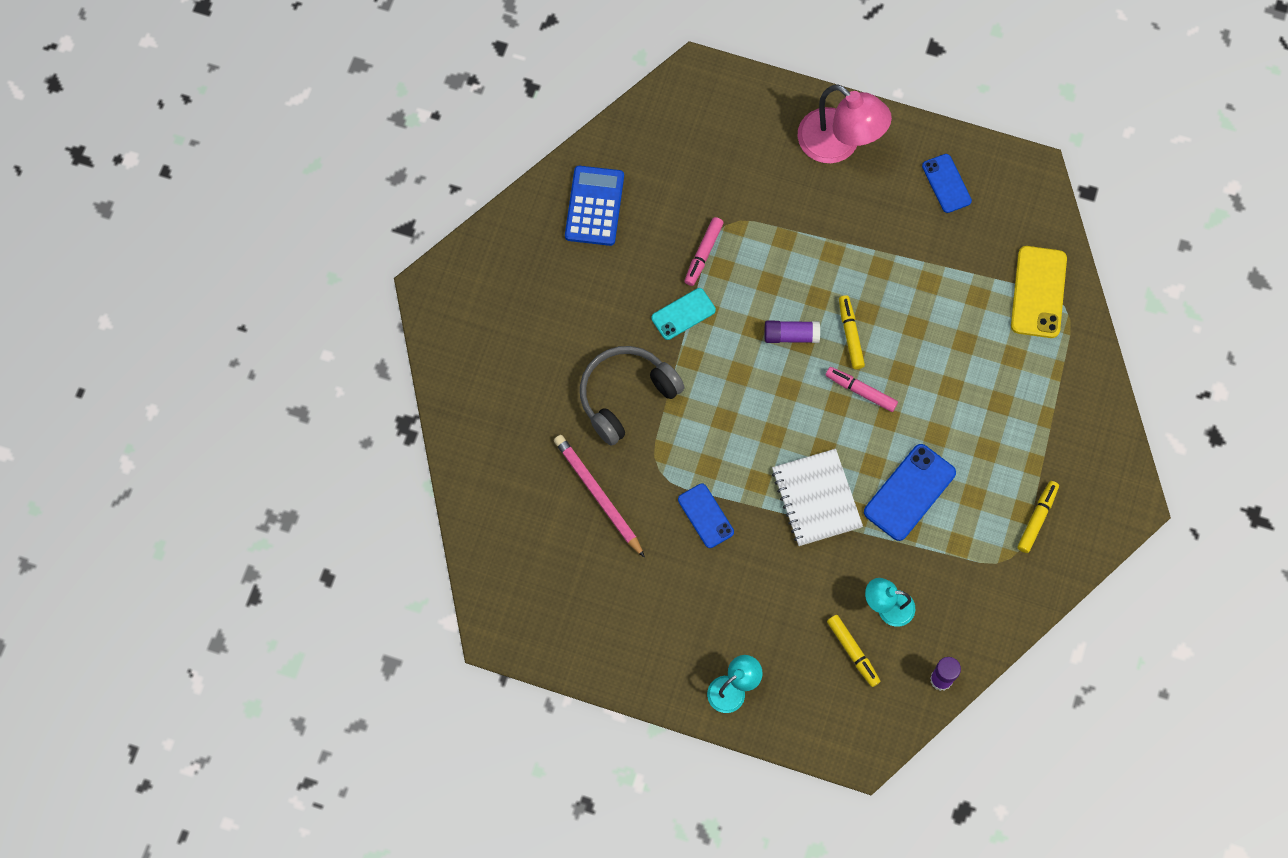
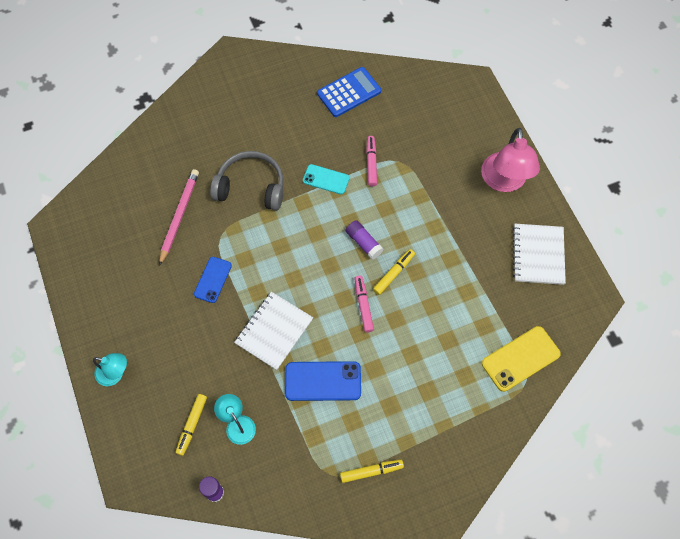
camera: 50 degrees right, 5 degrees down
pink marker [684,217,724,286] -> pink marker turned 105 degrees clockwise [366,136,377,186]
blue phone [922,154,972,213] -> white notebook [513,224,566,285]

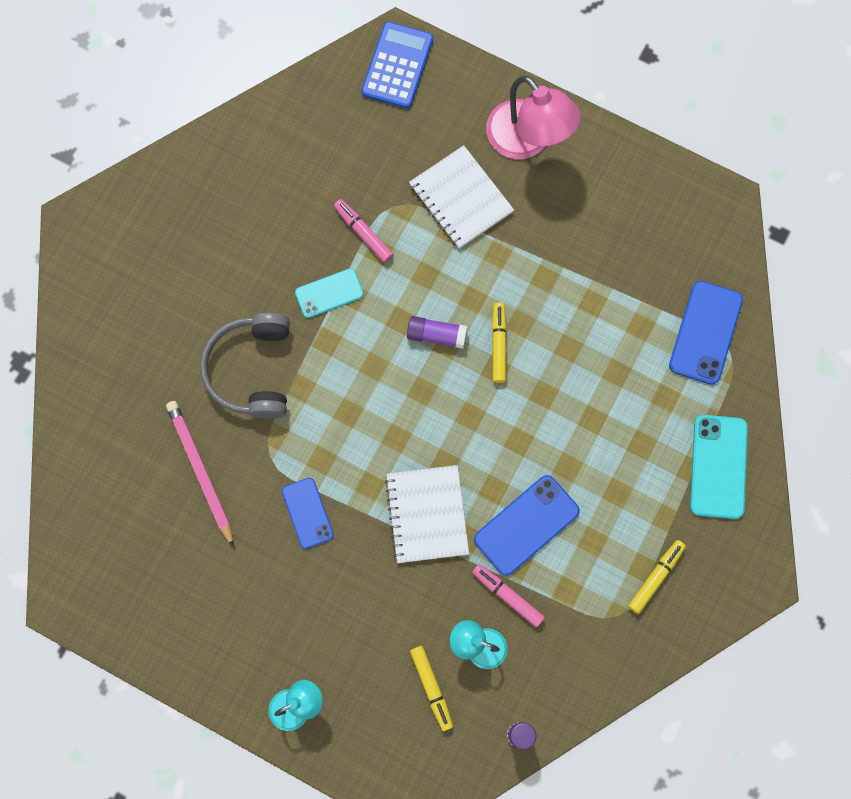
camera: 40 degrees left, 10 degrees up
grey headphones [210,151,284,211] -> grey headphones turned 60 degrees counterclockwise [200,313,290,419]
blue calculator [317,67,381,117] -> blue calculator moved to [361,22,433,109]
pink marker [354,276,374,332] -> pink marker moved to [472,564,545,627]
yellow phone [482,326,561,392] -> blue phone [669,281,743,385]
white notebook [513,224,566,285] -> white notebook moved to [409,145,514,249]
none -> turquoise phone [690,415,748,519]

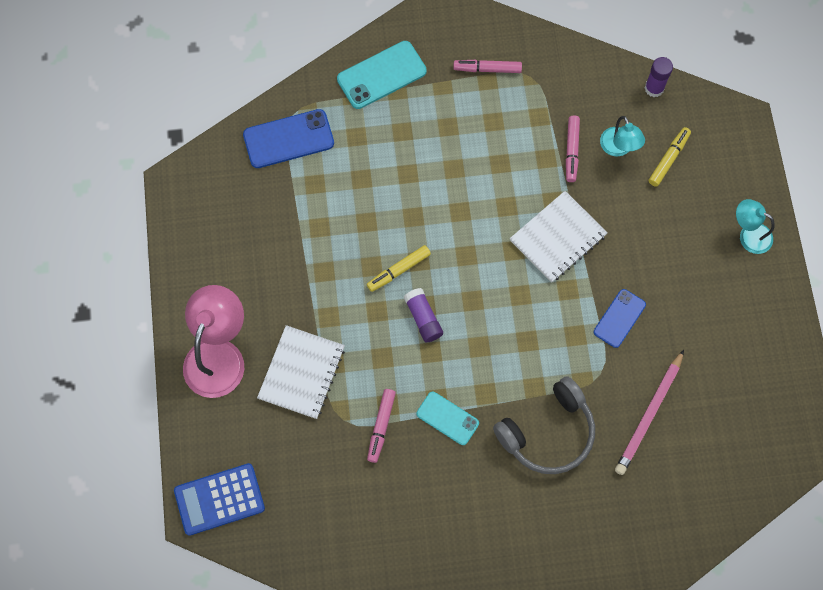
camera: 125 degrees left, 5 degrees down
blue phone [474,475,580,576] -> none
yellow marker [628,540,686,614] -> pink marker [453,60,522,73]

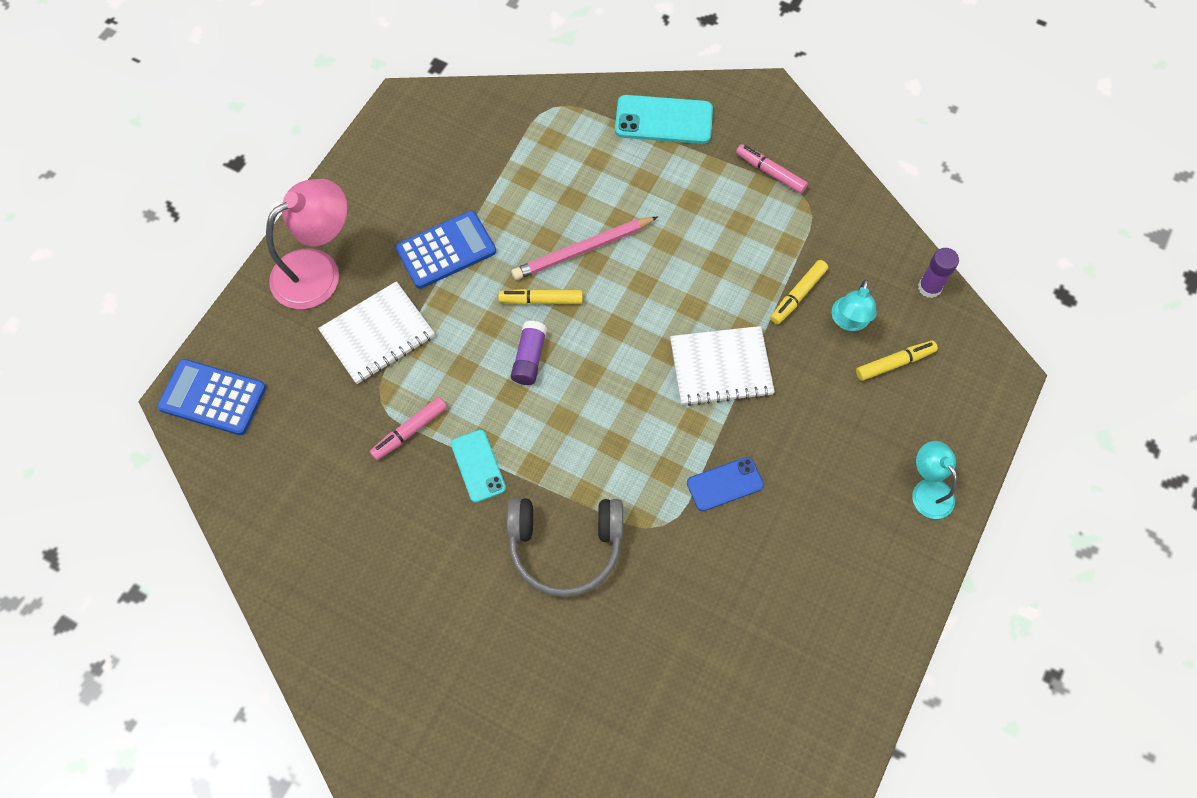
camera: 35 degrees right, 5 degrees down
blue phone [243,109,334,168] -> none
pink marker [566,115,580,182] -> yellow marker [770,260,828,324]
pink pencil [615,350,684,475] -> pink pencil moved to [512,217,658,280]
none -> blue calculator [396,211,496,289]

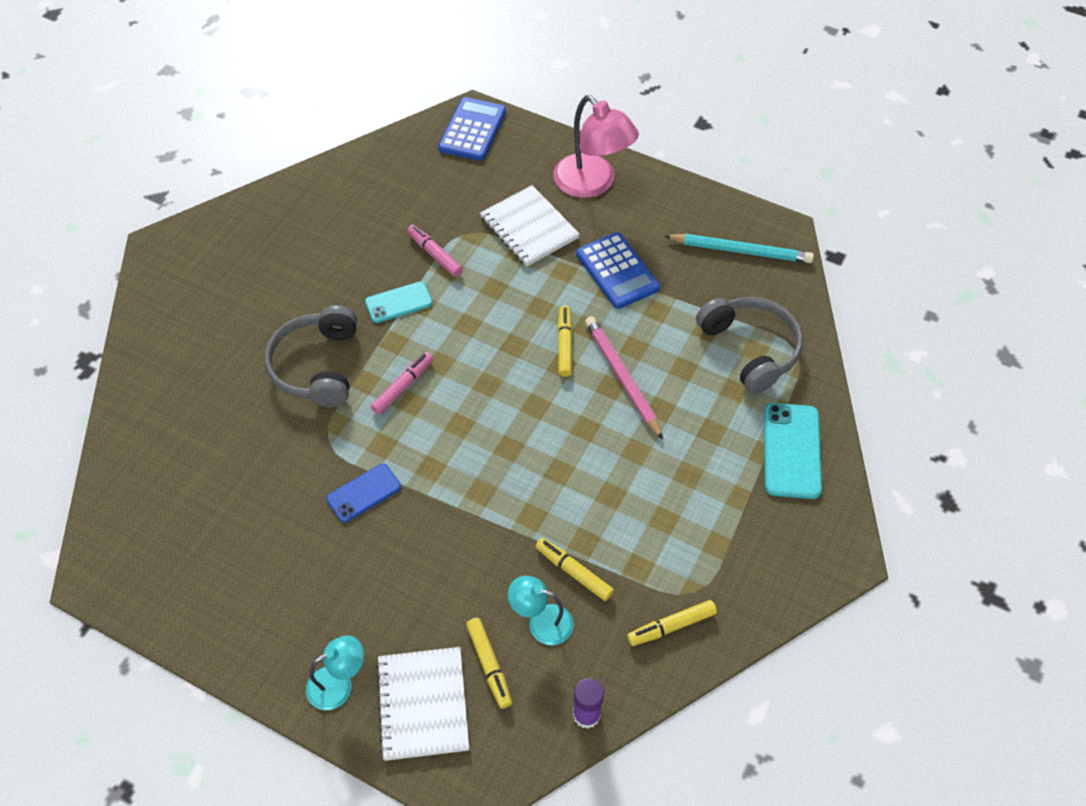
camera: 90 degrees right, 10 degrees down
purple glue stick [511,321,547,385] -> none
white notebook [670,326,775,406] -> white notebook moved to [376,647,469,761]
blue phone [687,457,764,511] -> blue phone turned 75 degrees clockwise [326,464,401,522]
pink marker [736,144,808,194] -> pink marker moved to [371,352,433,415]
none -> yellow marker [627,600,717,646]
none -> turquoise pencil [665,234,814,263]
none -> grey headphones [696,297,803,394]

